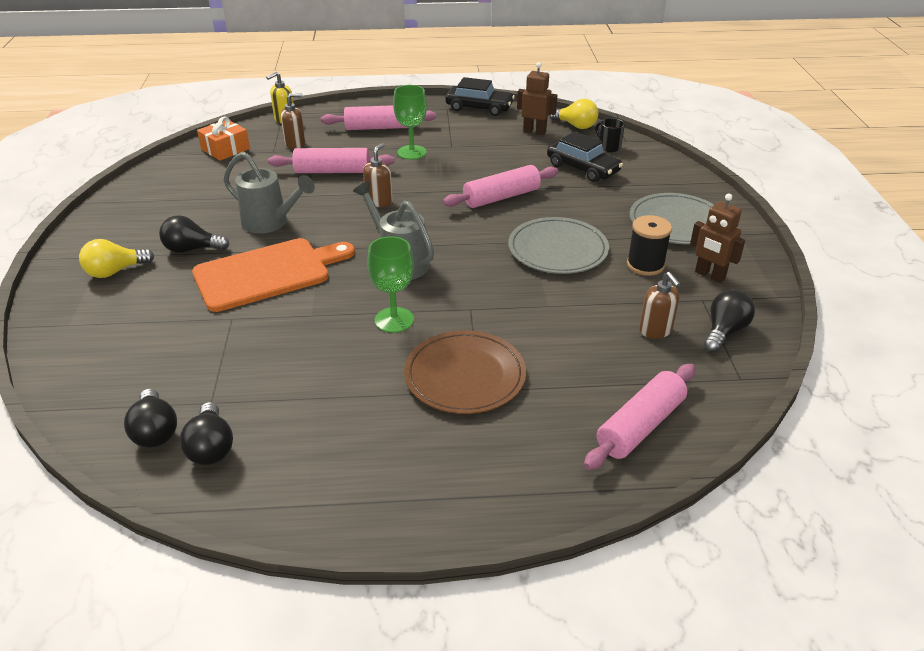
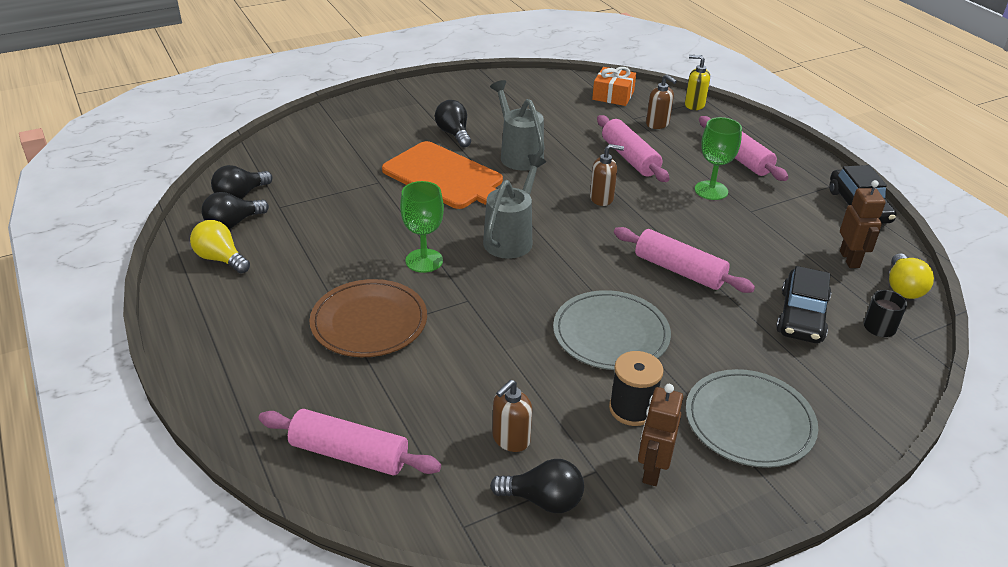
camera: 65 degrees right, 0 degrees up
yellow light bulb [79,239,154,278] -> yellow light bulb moved to [190,220,250,273]
grey watering can [223,152,315,234] -> grey watering can turned 150 degrees clockwise [490,80,545,171]

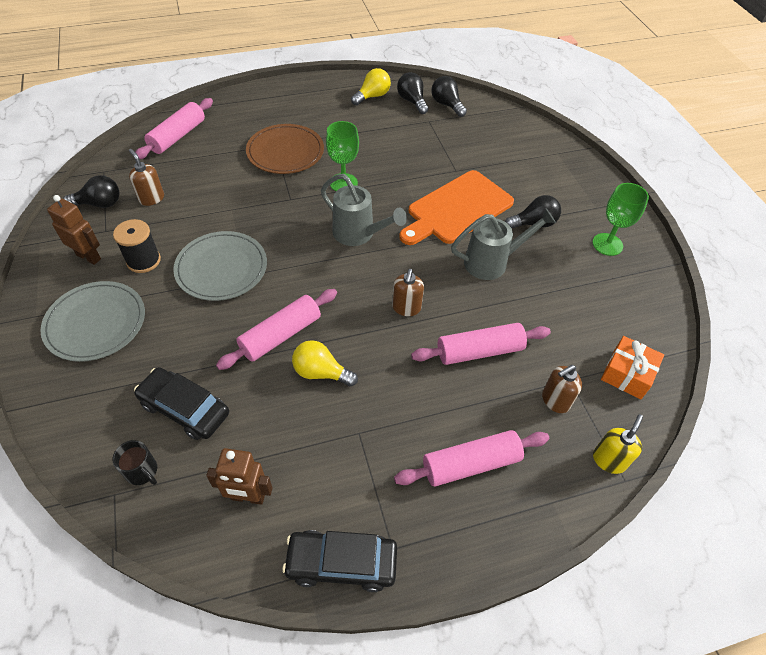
camera: 100 degrees right, 15 degrees up
black light bulb [490,459,584,513] -> black light bulb turned 120 degrees counterclockwise [63,175,119,208]
green goblet [695,117,742,200] -> green goblet moved to [592,183,649,256]
yellow light bulb [889,253,934,299] -> yellow light bulb moved to [292,340,358,387]

